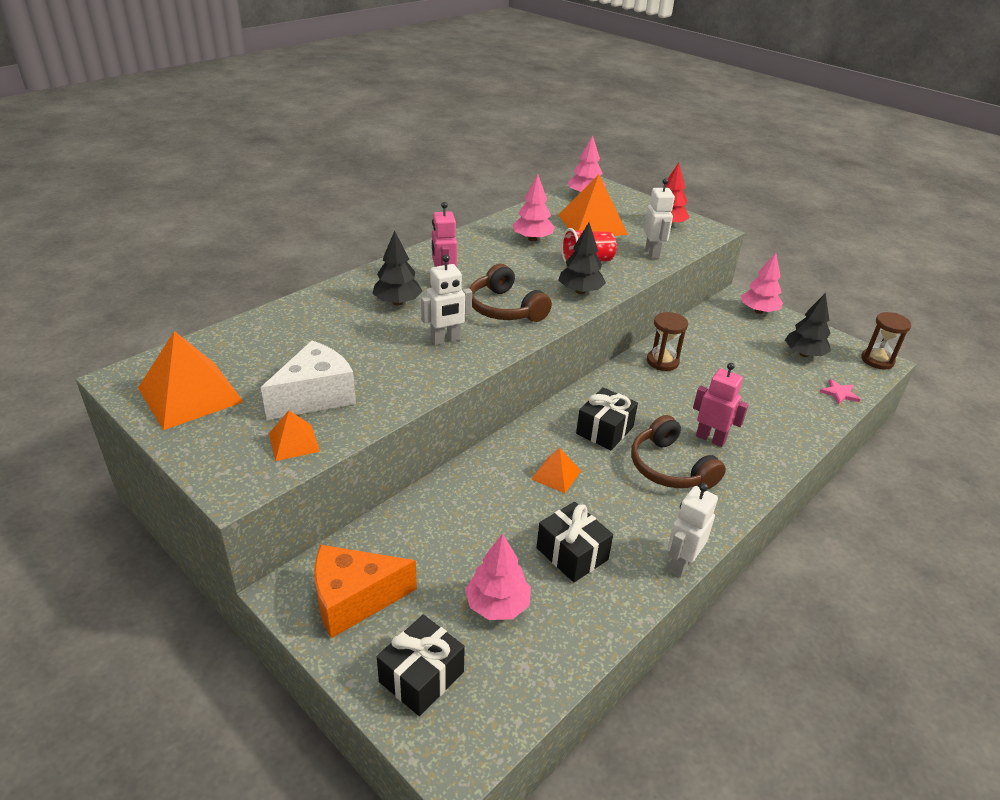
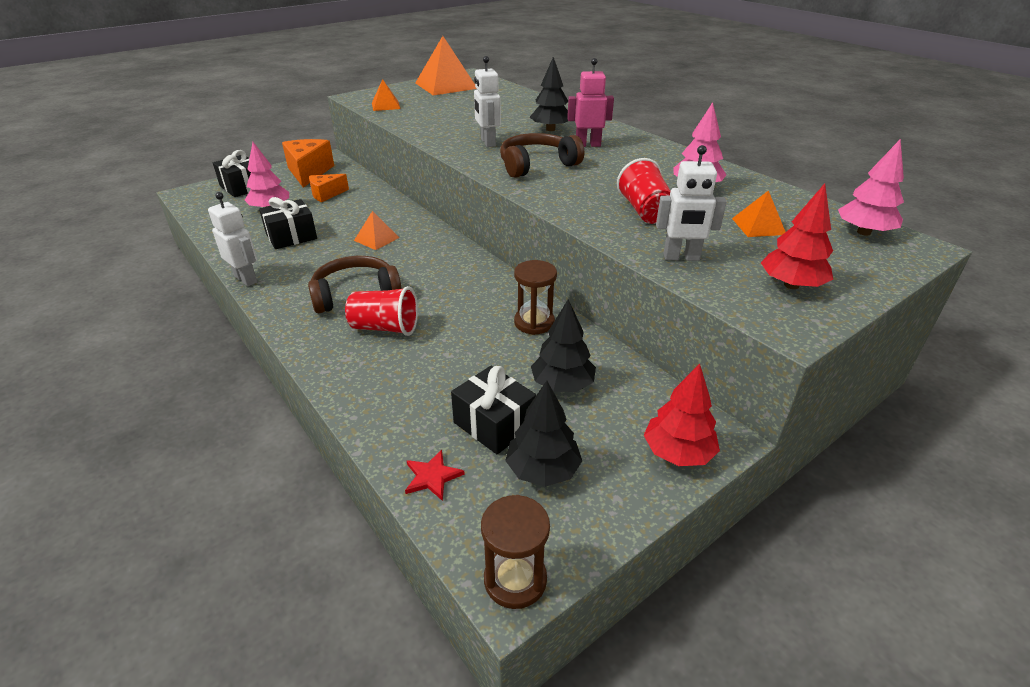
camera: 100 degrees right, 0 degrees up
white cheese [261,341,356,420] -> none
black tree [558,223,606,294] -> black tree moved to [531,299,596,392]
orange pyramid [559,174,628,236] -> orange pyramid [732,190,786,237], size x0.51
black gift [576,387,638,450] -> black gift moved to [451,366,536,455]
pink robot [693,363,749,447] -> red cup [345,286,418,336]
pink tree [741,253,783,314] -> red tree [644,364,720,466]
pink star [820,379,860,405] -> red star [405,450,465,501]
none -> orange cheese [309,174,349,202]

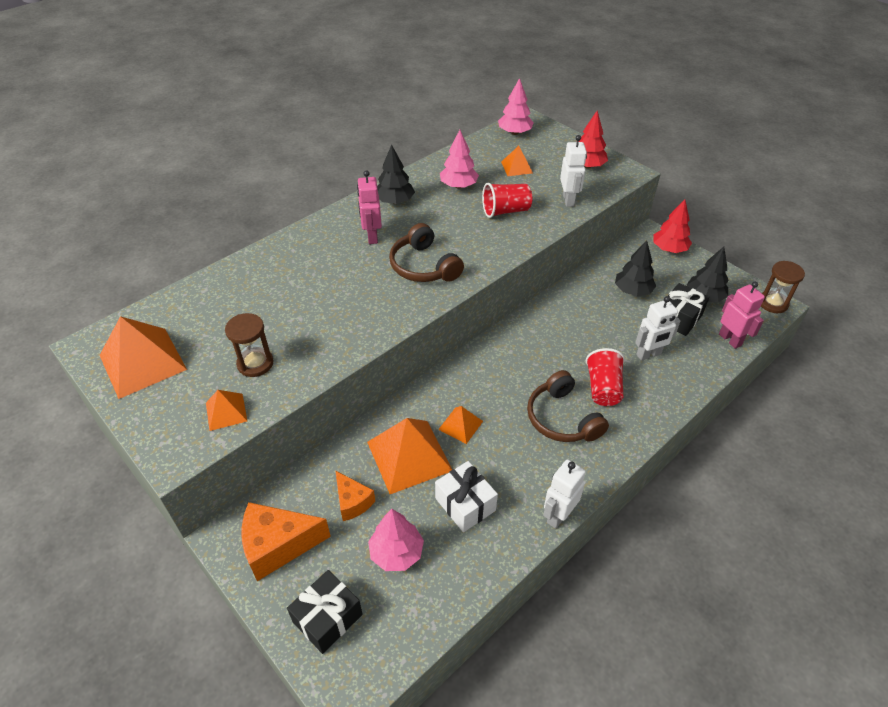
camera: 95 degrees left, 10 degrees up
black gift [259,197,317,249] -> white gift [435,461,498,532]
red star [405,450,465,501] -> pink robot [719,282,765,349]
white robot [474,56,501,147] -> white robot moved to [635,296,680,361]
brown hourglass [514,260,557,335] -> brown hourglass moved to [225,313,273,377]
black tree [530,57,568,131] -> black tree moved to [377,144,415,204]
none -> orange pyramid [367,418,452,494]

